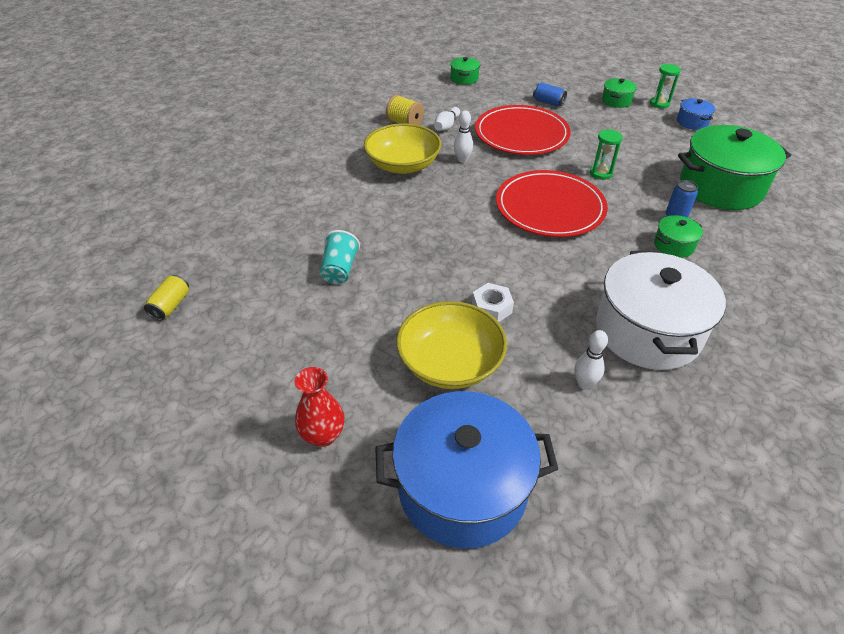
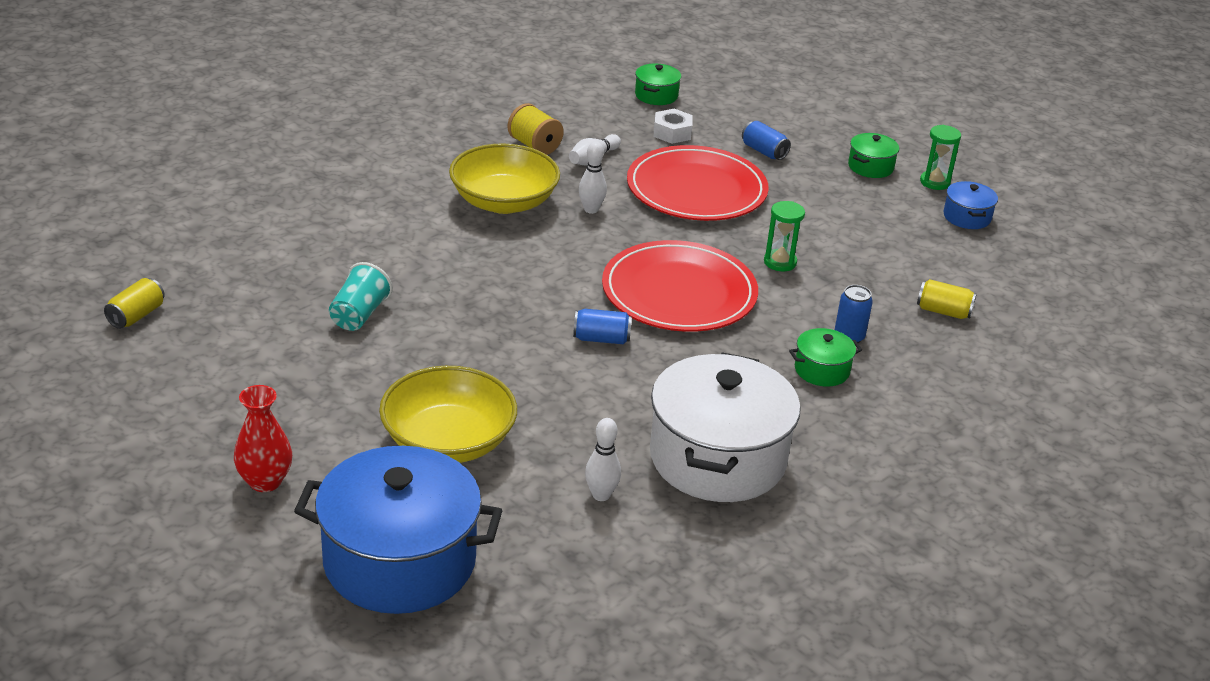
camera: 10 degrees right, 10 degrees down
white nut [472,283,514,322] -> white nut moved to [654,109,693,144]
green pot [678,125,791,210] -> yellow can [917,279,977,319]
none -> blue can [573,309,632,344]

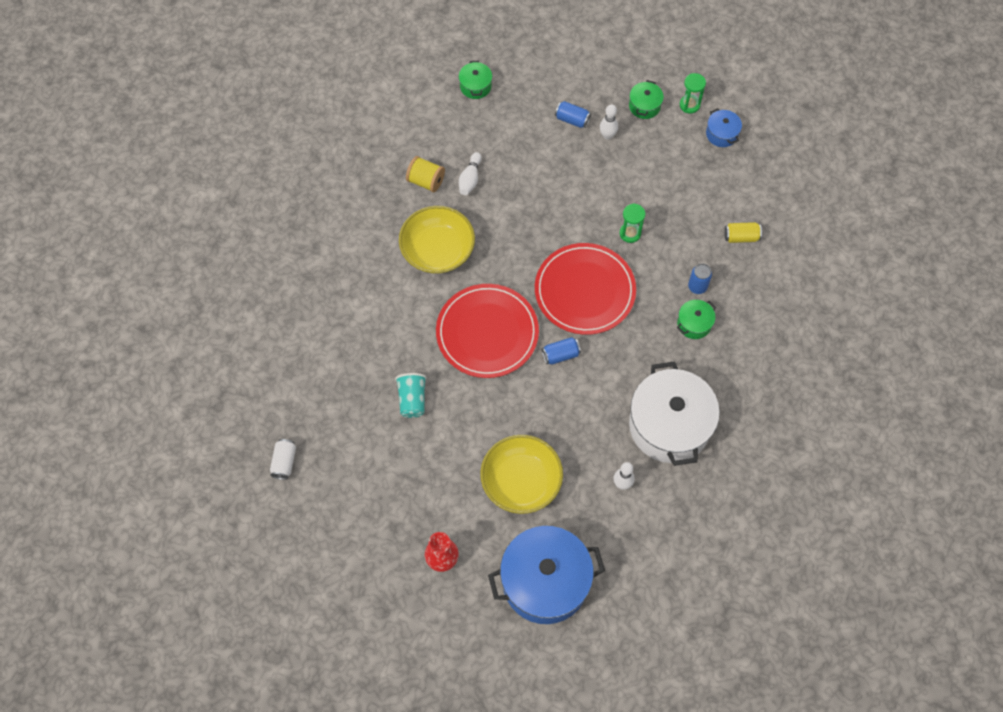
camera: 20 degrees left, 30 degrees up
yellow can [104,278,165,329] -> white can [270,439,296,480]
white bowling pin [579,142,607,214] -> white bowling pin moved to [600,105,618,140]
red plate [627,145,769,221] -> red plate moved to [436,284,539,378]
white nut [654,109,693,144] -> none

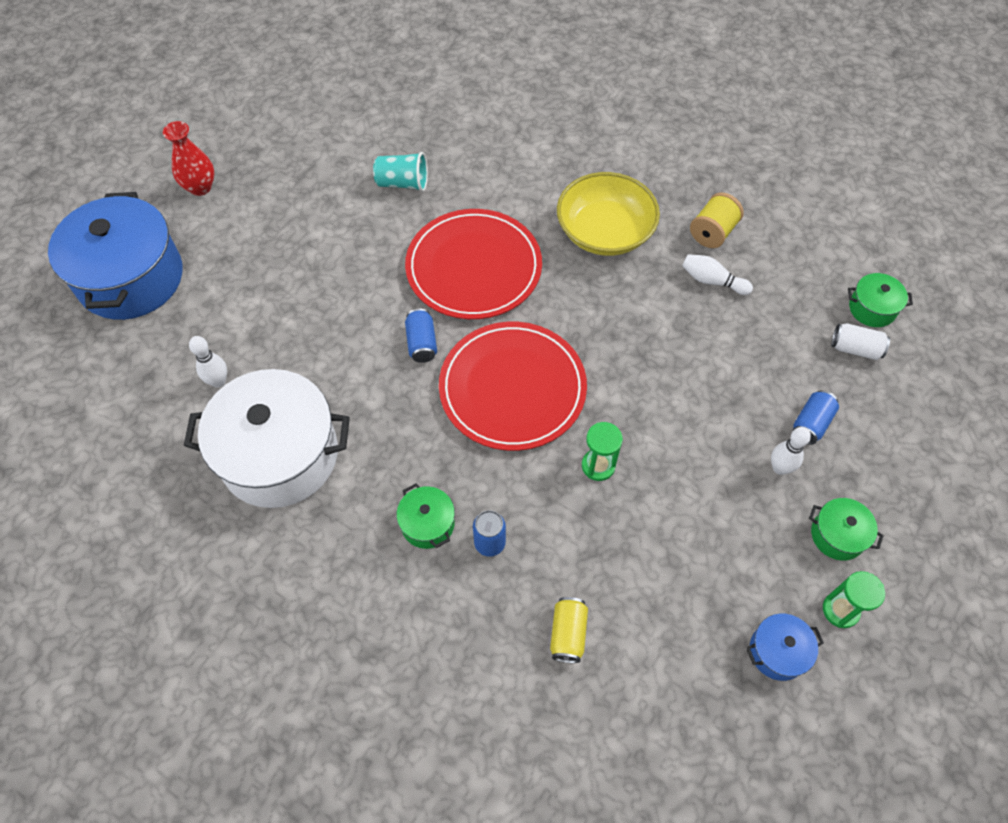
camera: 100 degrees right, 5 degrees down
white can [270,439,296,480] -> white can moved to [831,323,890,360]
yellow bowl [480,435,563,514] -> none

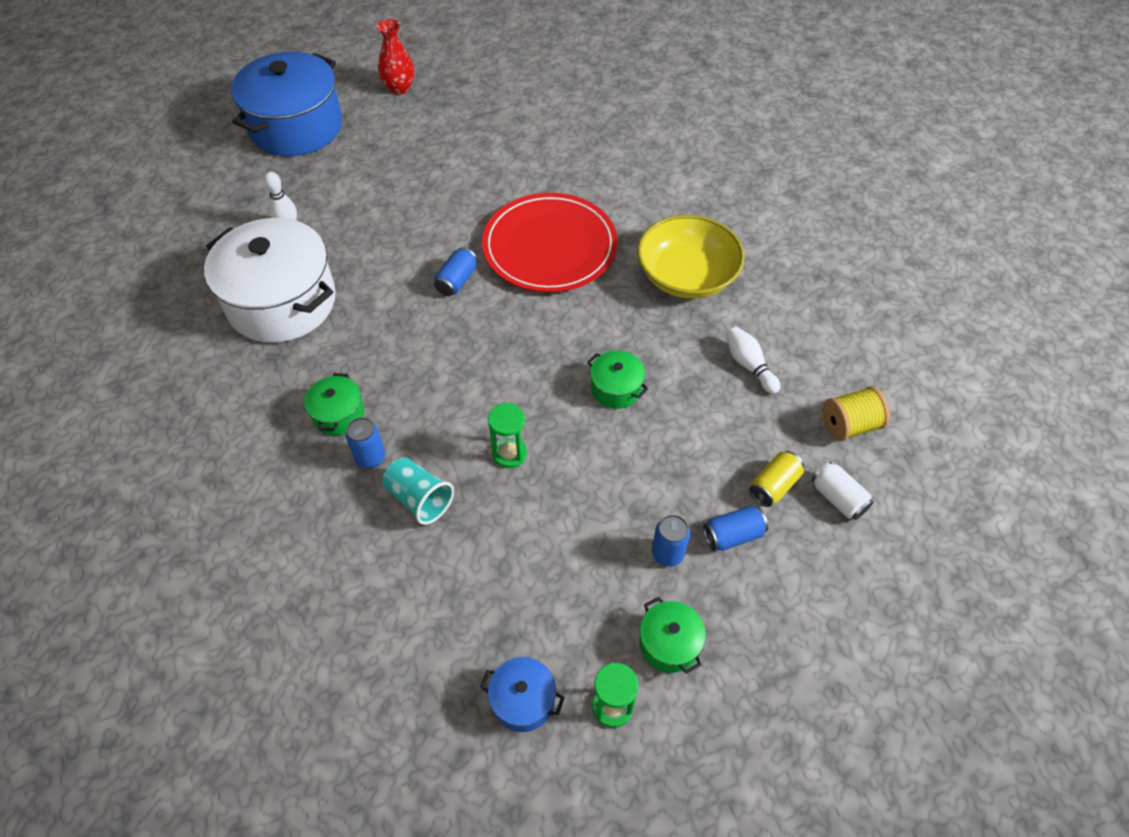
camera: 35 degrees right, 5 degrees down
turquoise cup [373,152,428,192] -> turquoise cup moved to [383,457,454,525]
red plate [439,322,587,451] -> none
yellow can [550,597,588,663] -> yellow can moved to [749,451,804,507]
yellow spool [690,193,744,248] -> yellow spool moved to [822,386,890,441]
white bowling pin [771,427,811,475] -> blue can [652,515,690,567]
green pot [848,273,913,327] -> green pot moved to [587,351,649,409]

